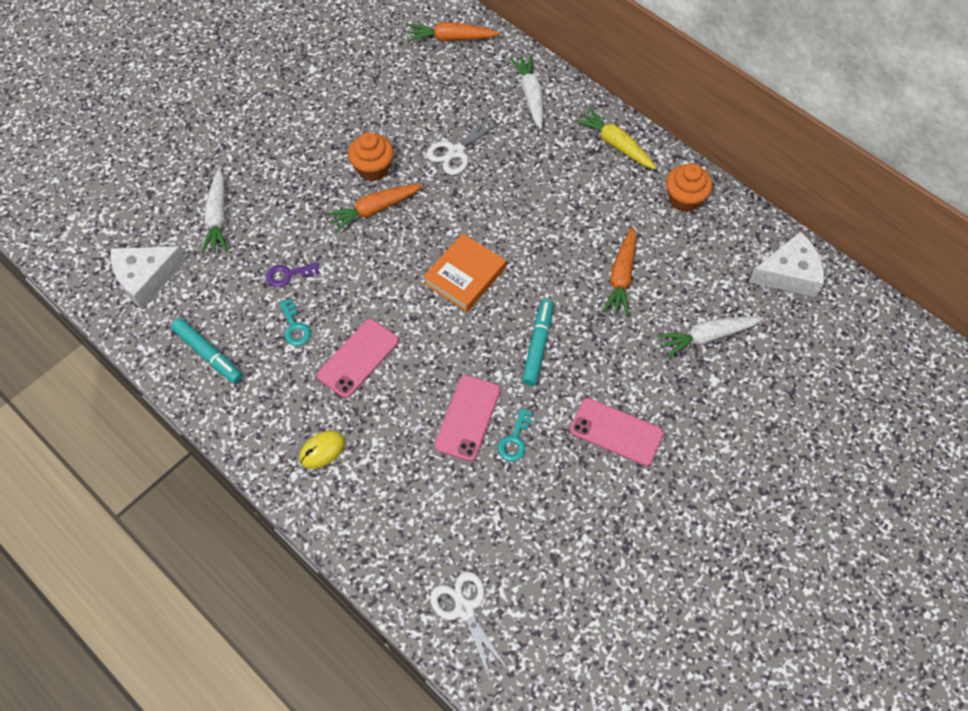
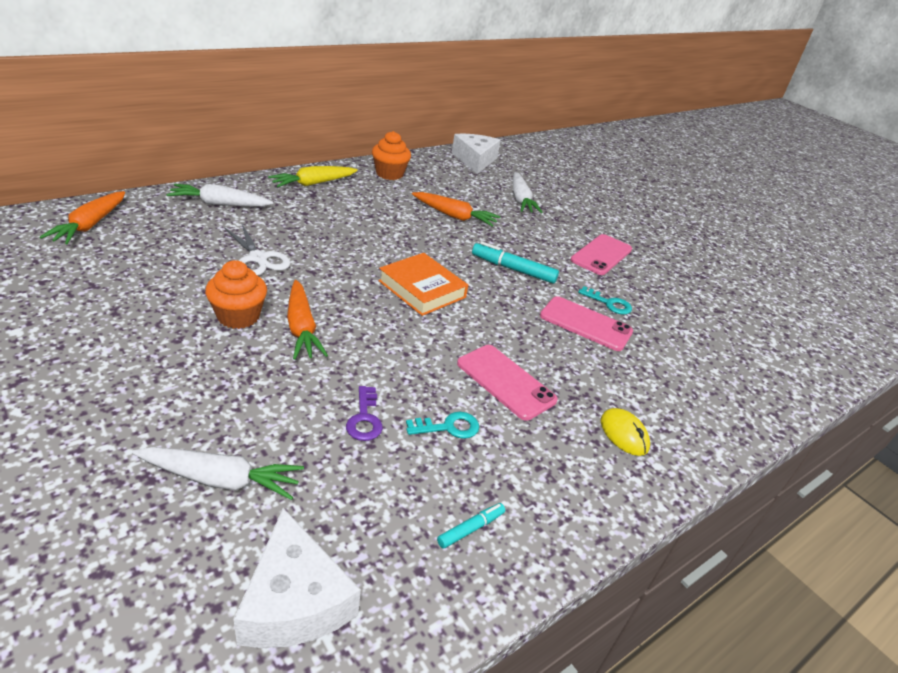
camera: 85 degrees left, 25 degrees down
turquoise marker [171,318,242,384] -> turquoise marker [437,503,505,549], size x0.55
white scissors [430,572,510,681] -> none

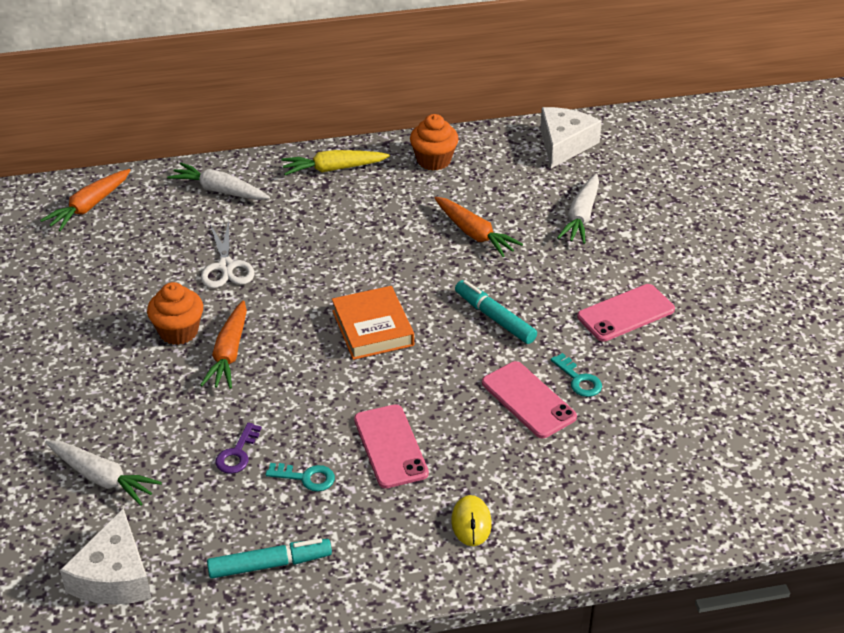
camera: 30 degrees right, 5 degrees up
turquoise marker [437,503,505,549] -> turquoise marker [207,538,332,579], size x1.81

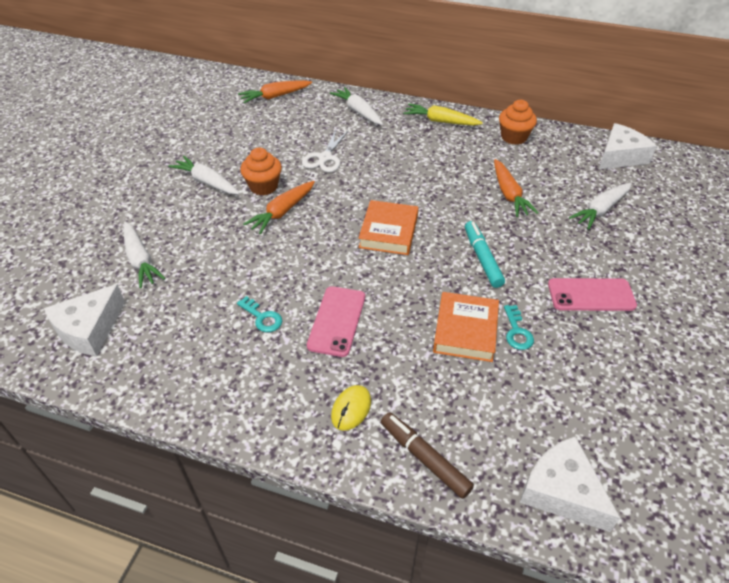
camera: 30 degrees right, 5 degrees up
turquoise marker [207,538,332,579] -> none
purple key [216,422,262,474] -> none
pink phone [482,361,577,438] -> orange book [433,292,499,362]
none -> white carrot [168,156,240,194]
none -> brown marker [381,412,474,499]
none -> white cheese [520,437,620,532]

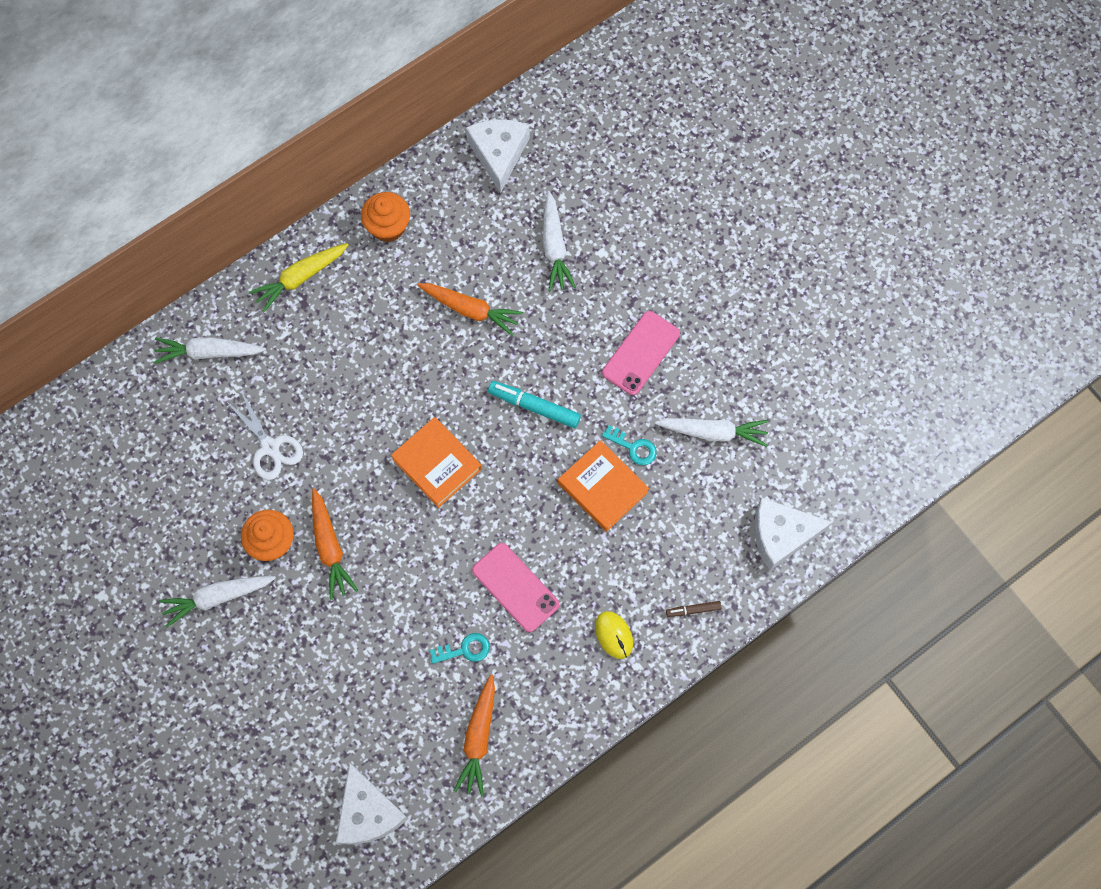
camera: 55 degrees left, 25 degrees up
white carrot [124,222,165,288] -> white carrot moved to [655,418,769,447]
orange carrot [238,80,312,103] -> orange carrot moved to [454,675,495,797]
brown marker [381,412,474,499] -> brown marker [666,601,721,617], size x0.55

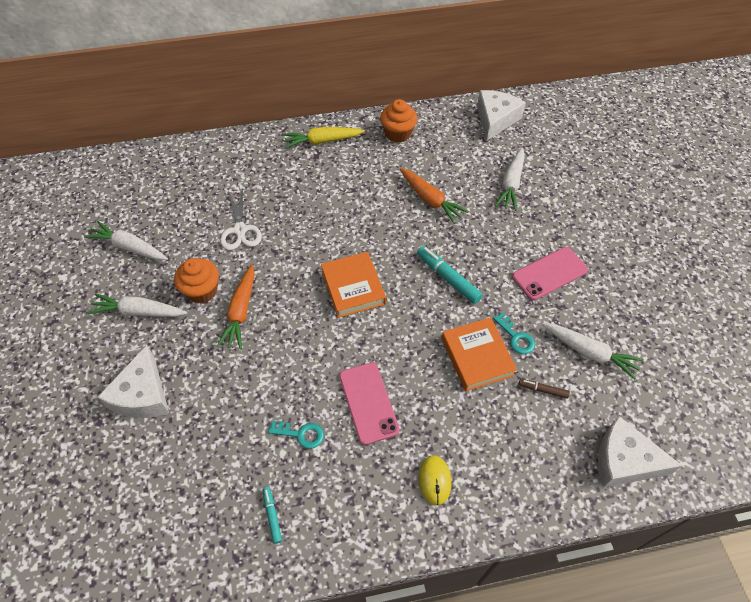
camera: 25 degrees right, 15 degrees down
white carrot [154,337,266,364] -> white carrot moved to [84,221,168,260]
white cheese [336,763,409,845] -> white cheese moved to [97,345,169,418]
orange carrot [454,675,495,797] -> turquoise marker [263,487,282,544]
brown marker [666,601,721,617] -> brown marker moved to [519,379,570,399]

